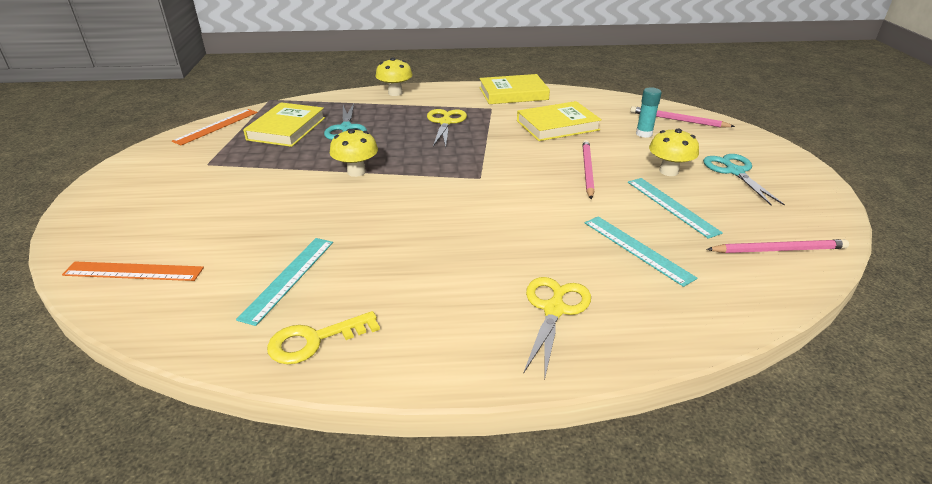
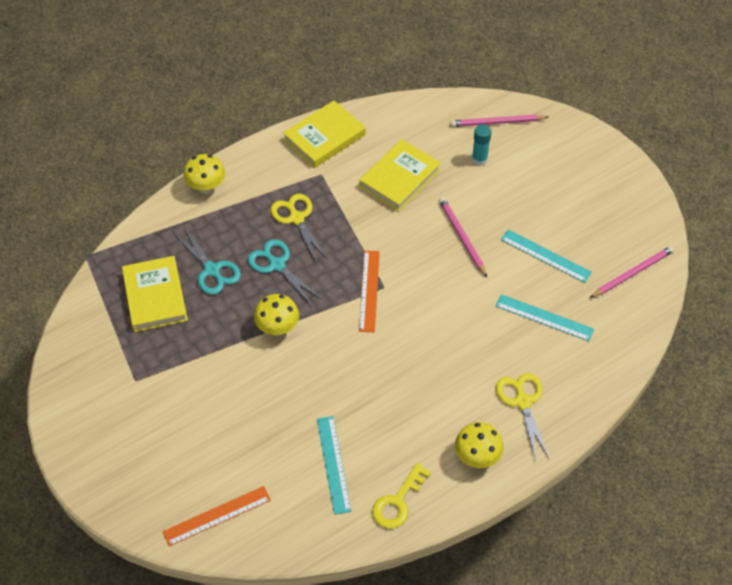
camera: 30 degrees left, 20 degrees up
orange ruler [172,109,258,145] -> orange ruler moved to [359,251,380,332]
yellow mushroom [649,129,699,176] -> yellow mushroom moved to [455,422,504,468]
turquoise scissors [703,154,785,206] -> turquoise scissors moved to [248,239,322,306]

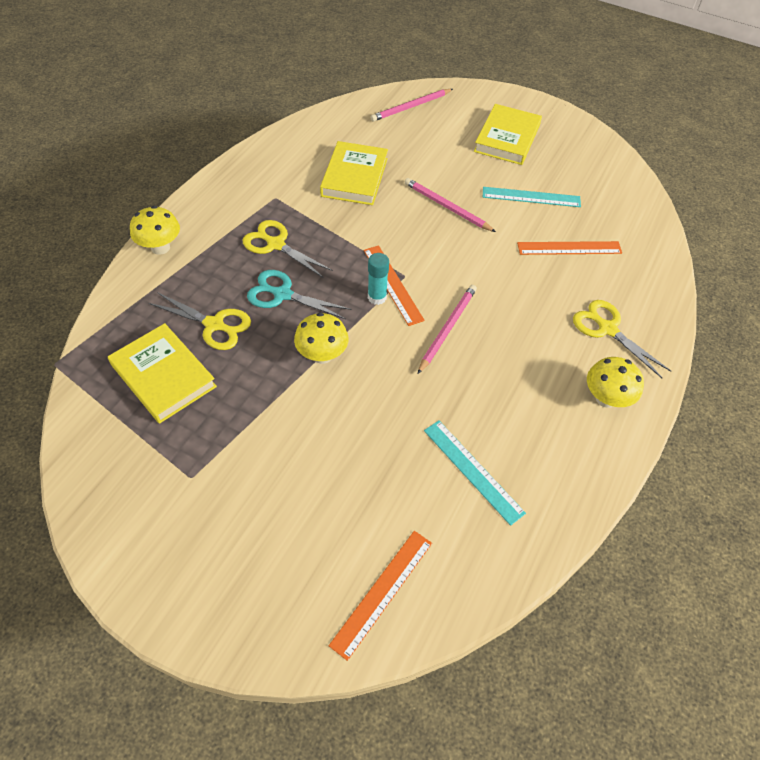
camera: 30 degrees left, 0 degrees up
turquoise scissors [174,227,241,295] -> yellow scissors [149,292,251,350]
yellow book [283,100,365,168] -> yellow book moved to [474,104,542,165]
yellow key [372,463,431,528] -> none
turquoise glue stick [472,124,491,166] -> turquoise glue stick moved to [368,253,389,305]
turquoise ruler [496,294,594,341] -> orange ruler [517,241,622,255]
pink pencil [590,246,675,298] -> pink pencil moved to [418,285,477,374]

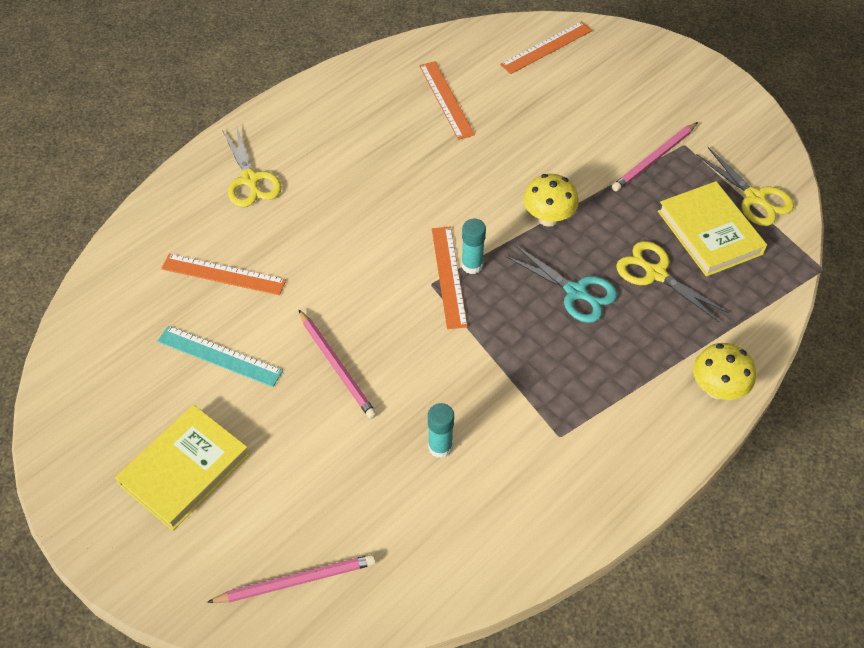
camera: 160 degrees left, 0 degrees up
yellow scissors [243,220,333,278] -> yellow scissors moved to [696,147,794,226]
yellow book [320,141,388,205] -> turquoise glue stick [428,403,454,458]
pink pencil [418,285,477,374] -> pink pencil moved to [612,122,698,191]
turquoise ruler [424,420,526,526] -> orange ruler [419,61,475,140]
yellow mushroom [587,357,644,408] -> none

